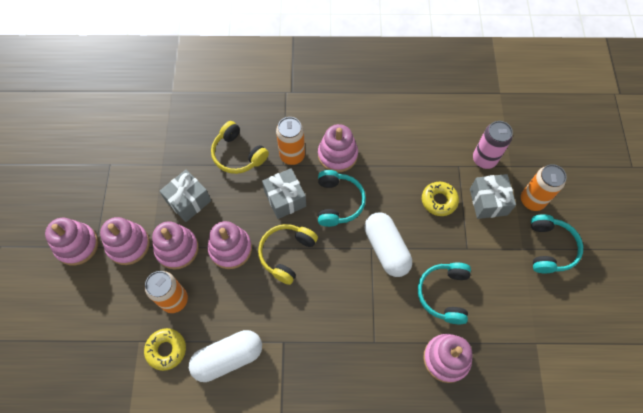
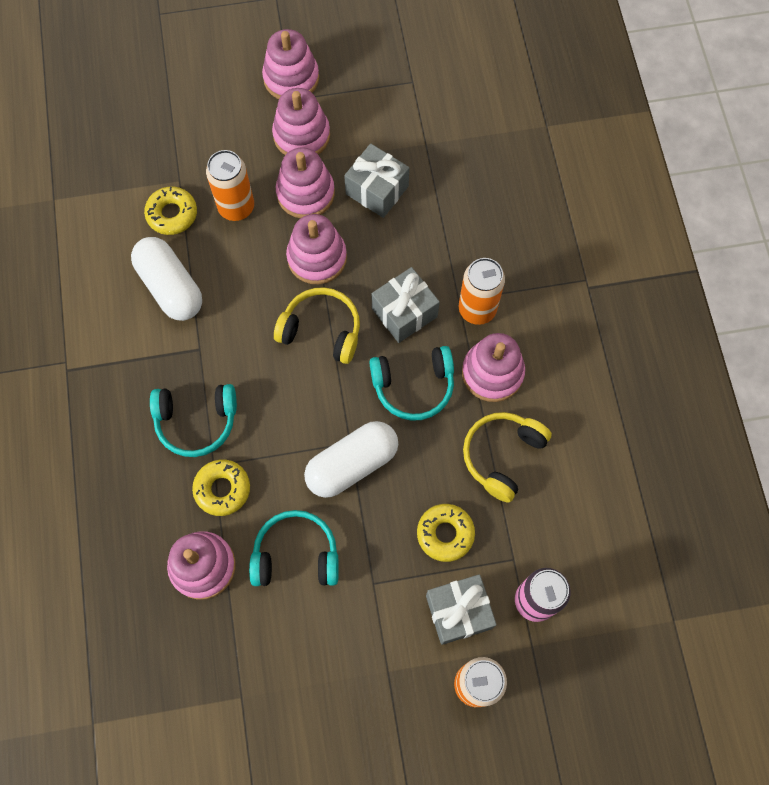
camera: 80 degrees right, 5 degrees up
yellow headphones [211,121,269,174] -> yellow headphones moved to [463,412,552,503]
turquoise headphones [531,214,583,273] -> turquoise headphones moved to [150,384,237,457]
none -> yellow donut [192,459,250,516]

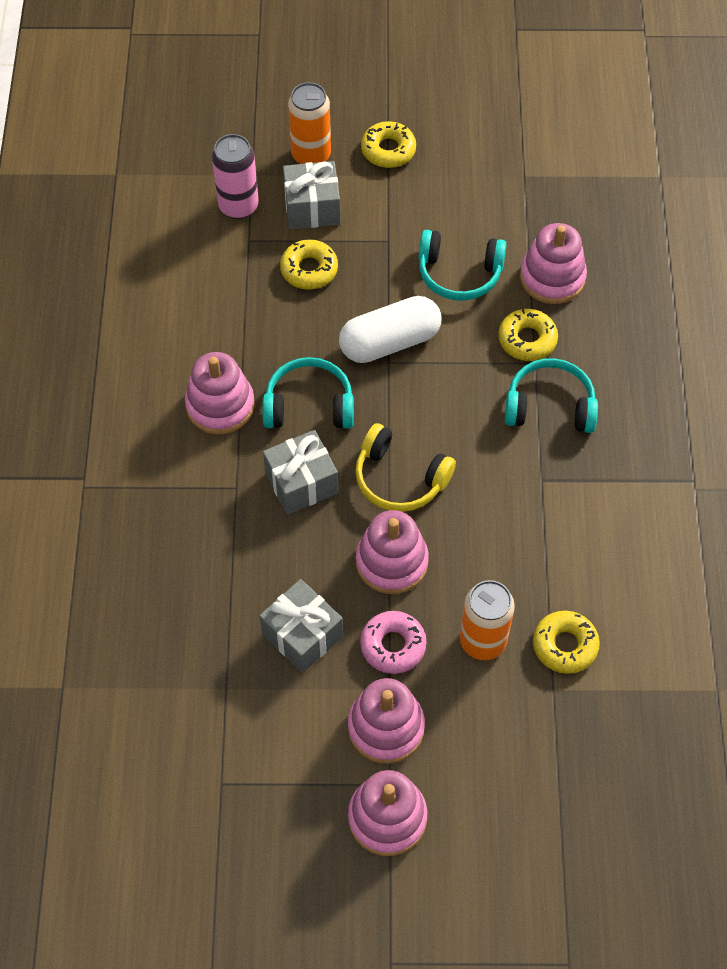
camera: 170 degrees left, 10 degrees down
white capsule [131,237,202,321] -> none
pink stacking toy [276,147,335,218] -> pink donut [360,611,427,674]
orange can [459,258,505,325] -> none
yellow headphones [463,412,552,503] -> none
none -> yellow donut [361,121,416,168]

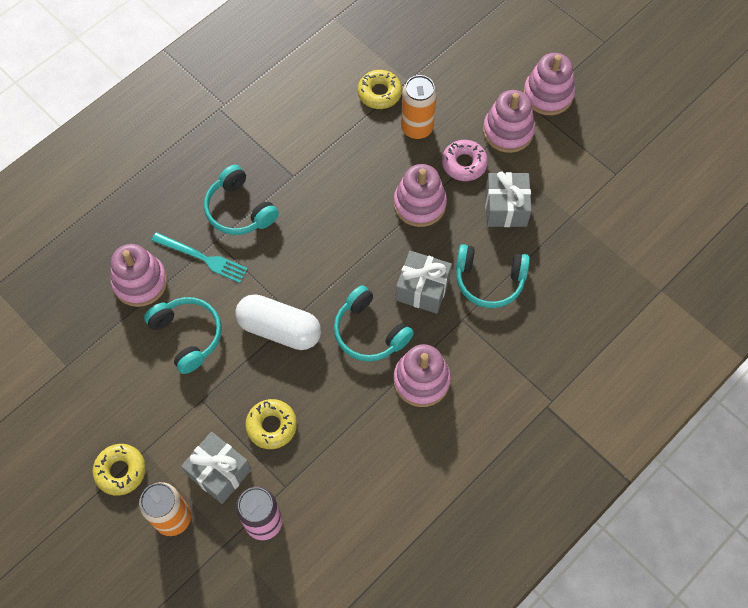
camera: 135 degrees left, 5 degrees up
yellow headphones [355,423,456,512] -> none
yellow donut [498,309,558,361] -> turquoise fork [151,232,248,283]
none -> turquoise headphones [456,244,530,308]

